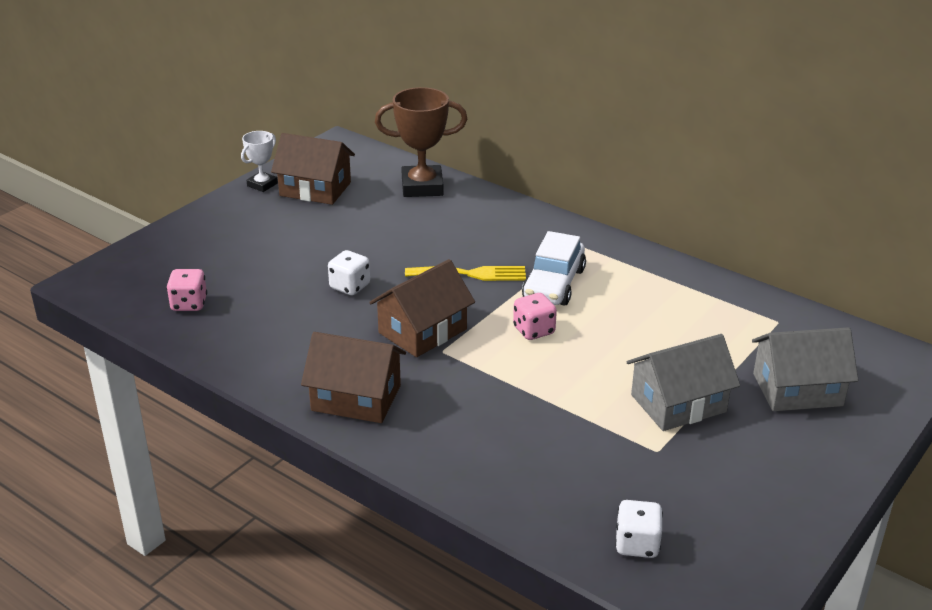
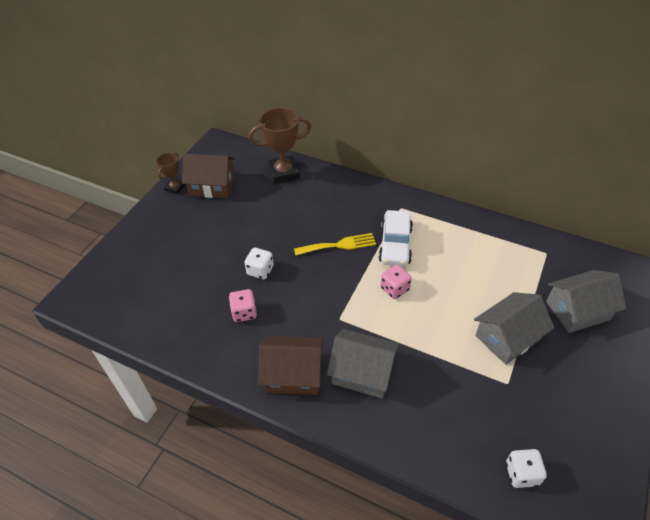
camera: 10 degrees left, 15 degrees up
pink dice [166,269,207,311] -> pink dice moved to [229,289,257,322]
white trophy [241,131,278,192] -> brown trophy [156,153,185,194]
brown house [369,259,475,357] -> none
none -> grey house [327,329,400,398]

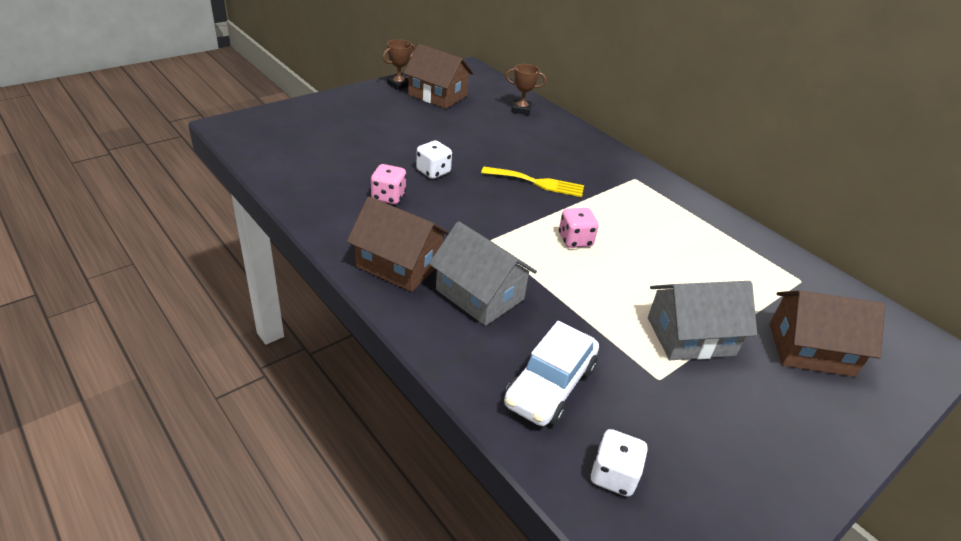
camera: 20 degrees right, 10 degrees down
brown trophy [248,108,311,184] -> brown trophy [506,64,546,115], size x0.55
white car [378,210,413,266] -> white car moved to [504,321,599,426]
grey house [546,270,626,333] -> brown house [769,290,885,377]

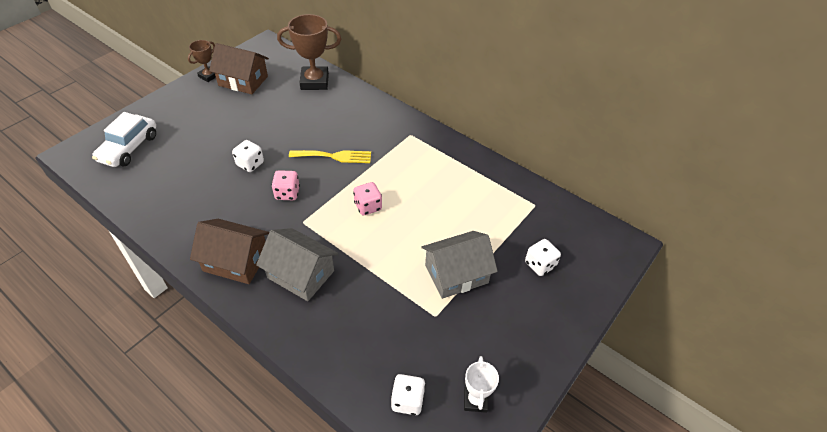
camera: 10 degrees left, 10 degrees up
pink dice [371,164,407,204] -> pink dice moved to [271,170,300,200]
white car [504,321,599,426] -> white car moved to [92,112,156,167]
brown trophy [506,64,546,115] -> brown trophy [277,14,341,90], size x1.81
brown house [769,290,885,377] -> white dice [525,239,561,276]
none -> white trophy [464,356,499,413]

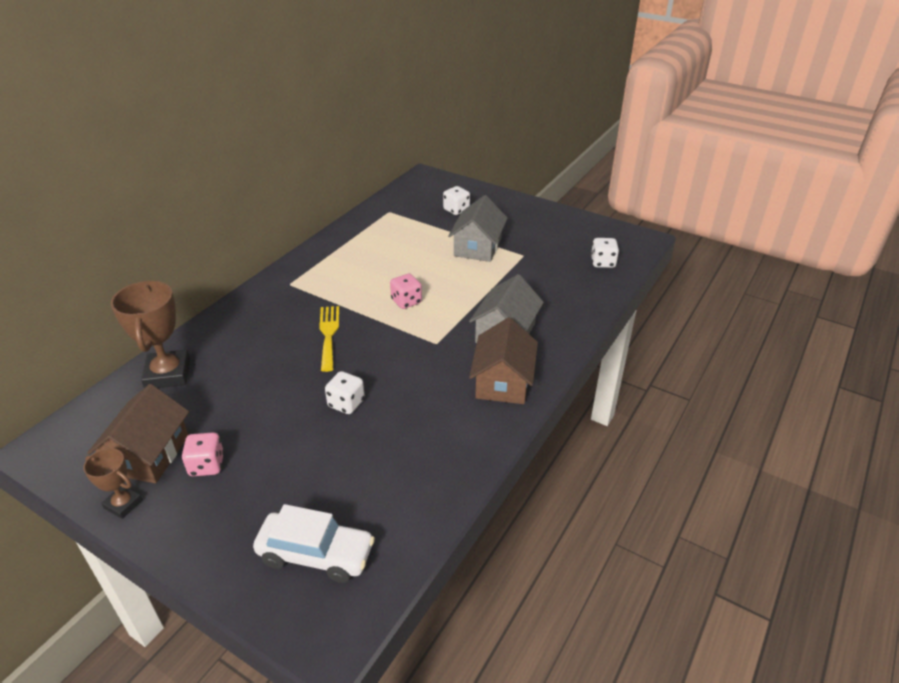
camera: 95 degrees left, 10 degrees down
pink dice [271,170,300,200] -> pink dice moved to [182,432,224,476]
grey house [421,231,498,299] -> grey house turned 45 degrees clockwise [448,195,508,262]
white trophy [464,356,499,413] -> none

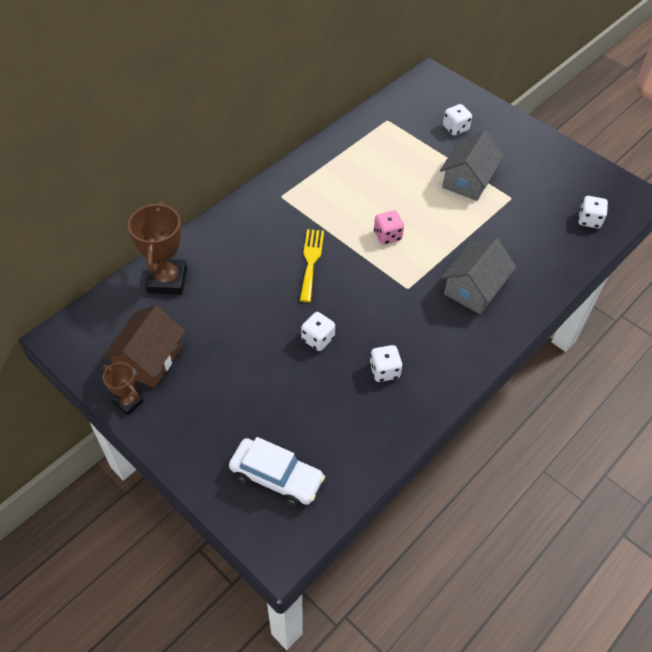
camera: 10 degrees right, 15 degrees up
pink dice [182,432,224,476] -> none
brown house [469,317,538,404] -> none
none -> white dice [369,345,403,382]

